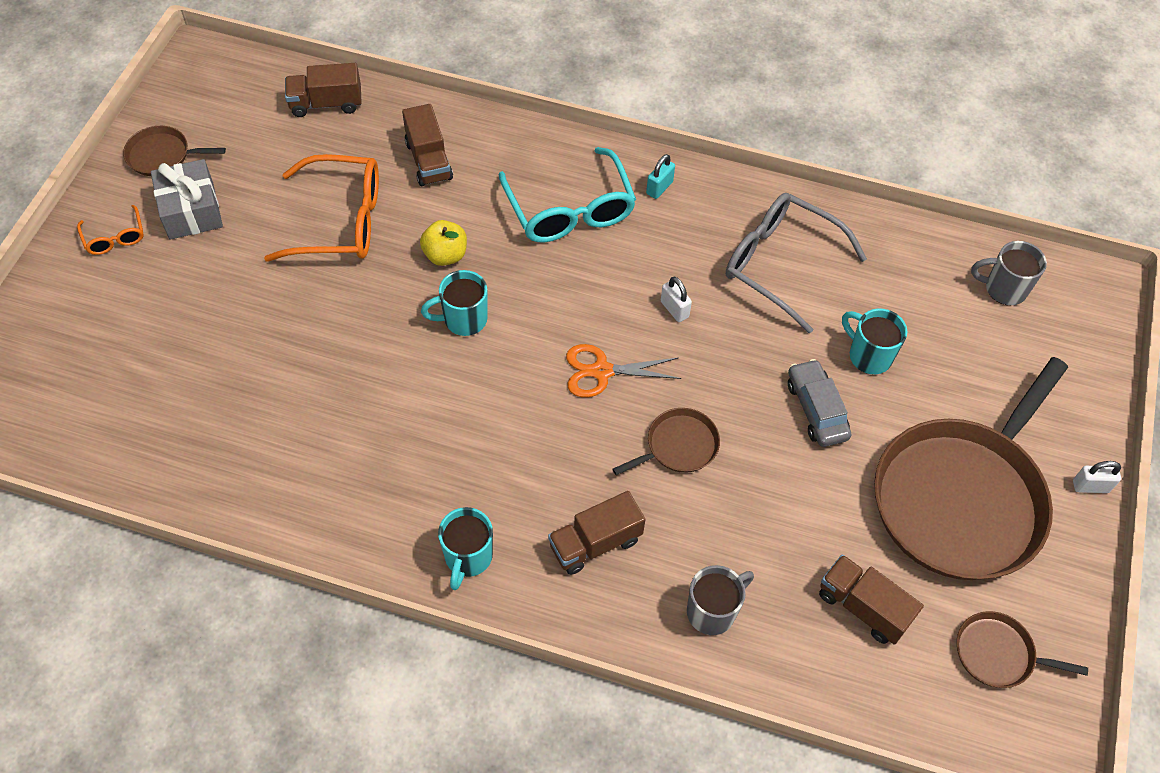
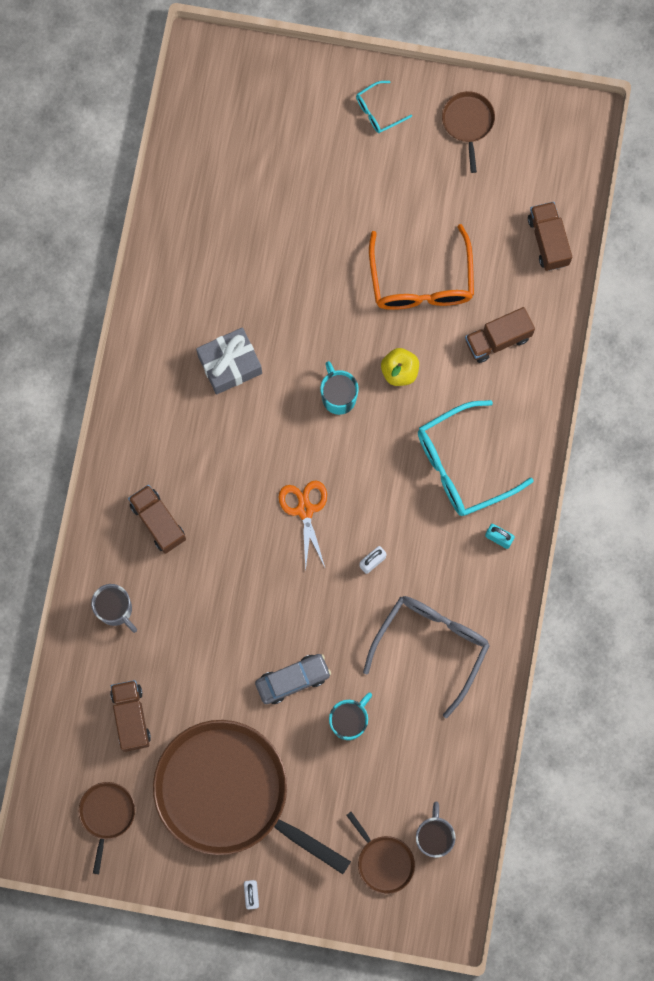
camera: 85 degrees right, 20 degrees up
orange glasses [77,205,144,255] -> turquoise glasses [356,81,412,133]
grey gift [151,159,223,240] -> grey gift moved to [196,327,262,395]
turquoise mug [438,507,493,590] -> none
brown pan [613,408,720,475] -> brown pan moved to [346,812,415,894]
brown truck [819,554,924,644] -> brown truck turned 45 degrees counterclockwise [110,680,151,752]

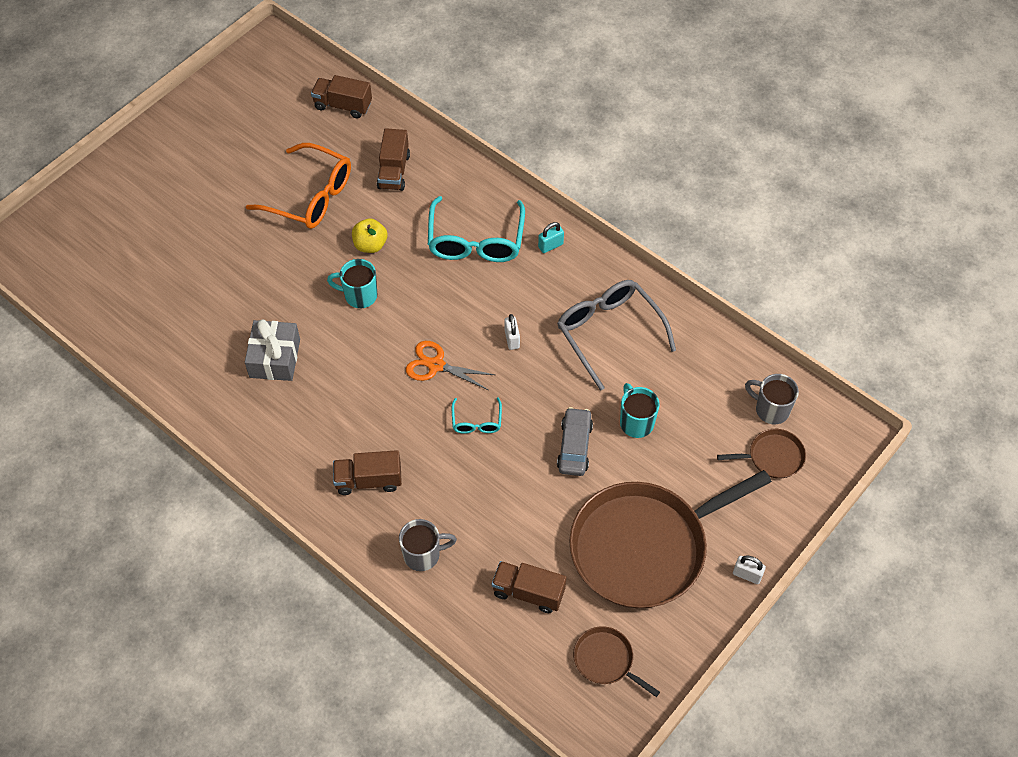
camera: 60 degrees left, 20 degrees down
turquoise glasses [356,81,412,133] -> turquoise glasses moved to [452,397,502,434]
brown pan [442,91,495,173] -> none

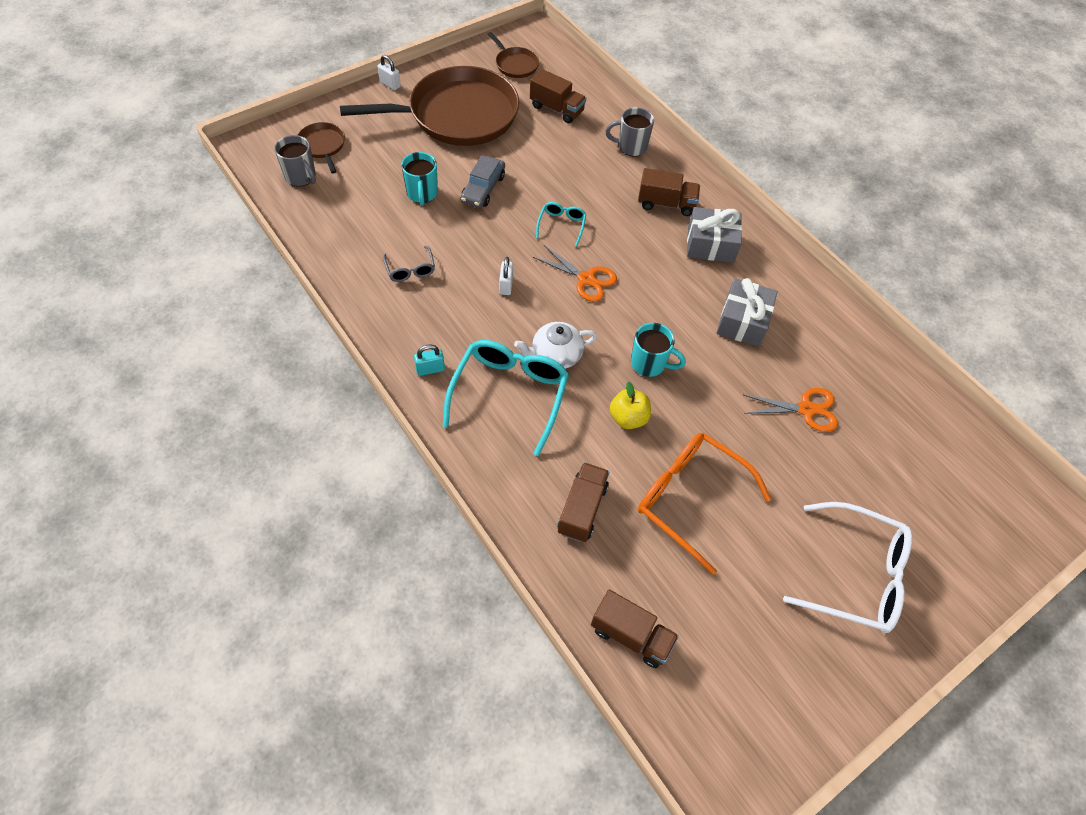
camera: 170 degrees left, 0 degrees up
grey glasses [557,280,676,391] -> grey glasses [383,246,435,282], size x0.49
brown pan [717,429,806,479] -> brown pan turned 60 degrees clockwise [298,122,345,174]
none -> white teapot [514,322,597,369]
none -> grey gift [687,207,742,263]
none -> orange scissors [744,388,838,432]
none -> white glasses [783,502,912,633]

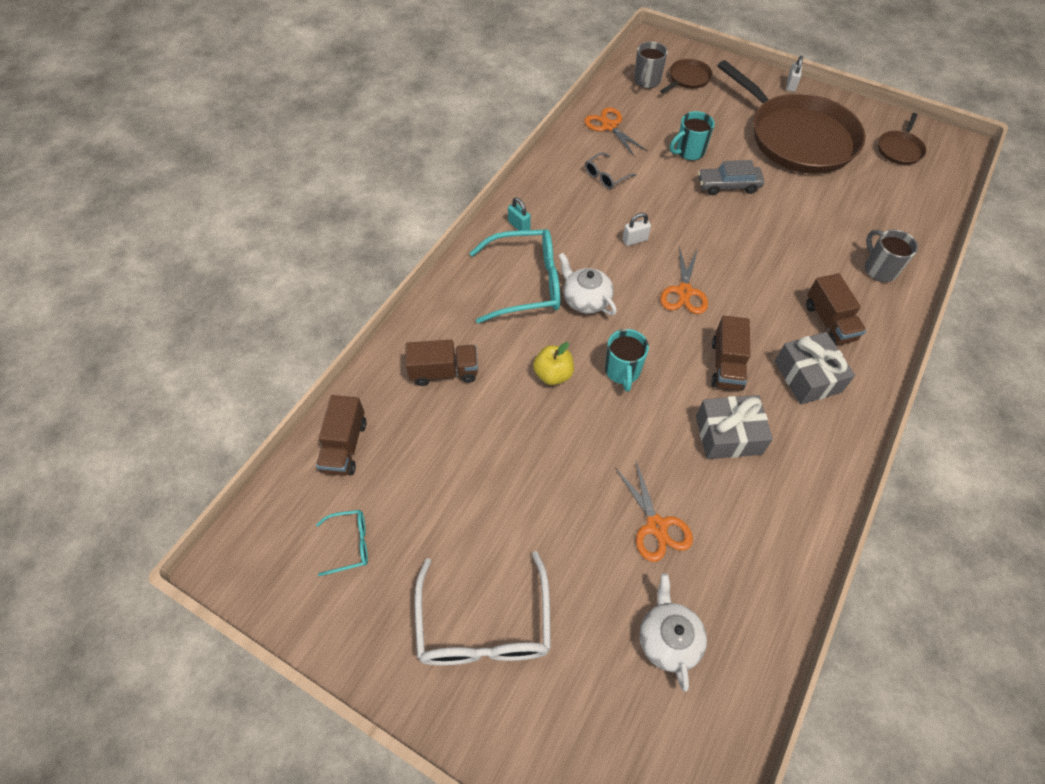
camera: 70 degrees right, 0 degrees up
brown truck [530,69,586,124] -> brown truck moved to [711,316,750,390]
turquoise glasses [536,202,586,247] -> turquoise glasses moved to [316,510,368,576]
orange glasses [638,433,771,575] -> none
none -> orange scissors [584,107,648,157]
none -> white teapot [640,573,707,692]

